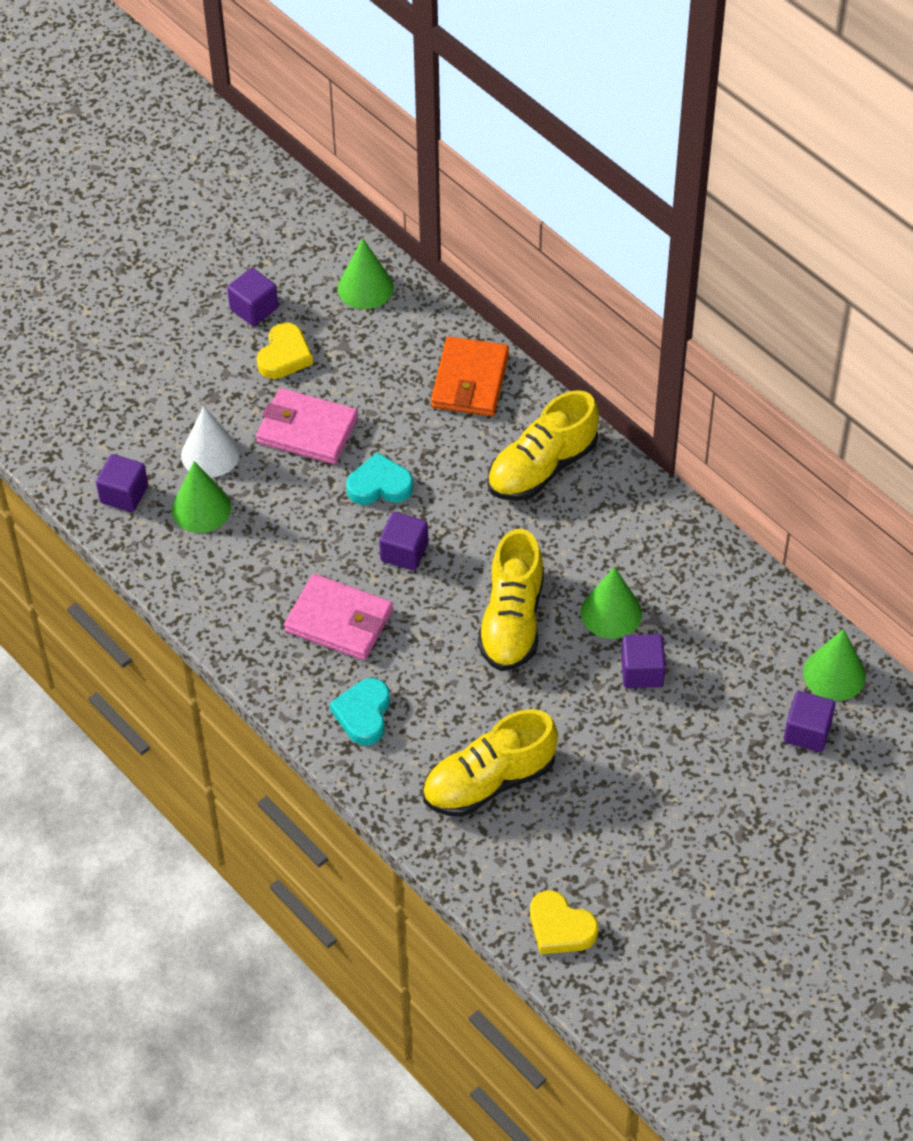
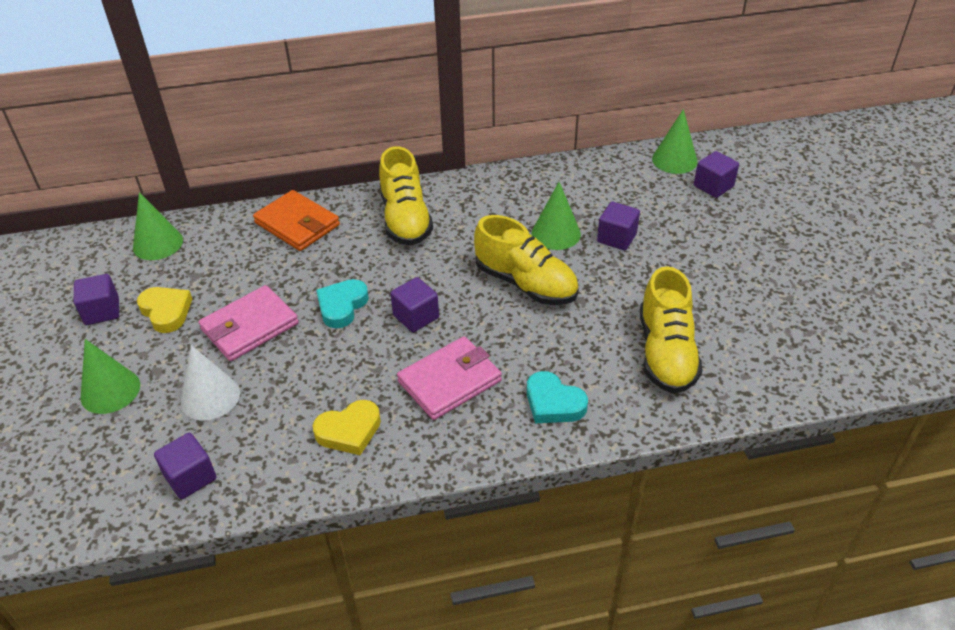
camera: 60 degrees left, 10 degrees down
green cone [172,461,231,533] -> green cone moved to [81,339,140,414]
yellow heart [530,891,598,954] -> yellow heart moved to [313,400,381,455]

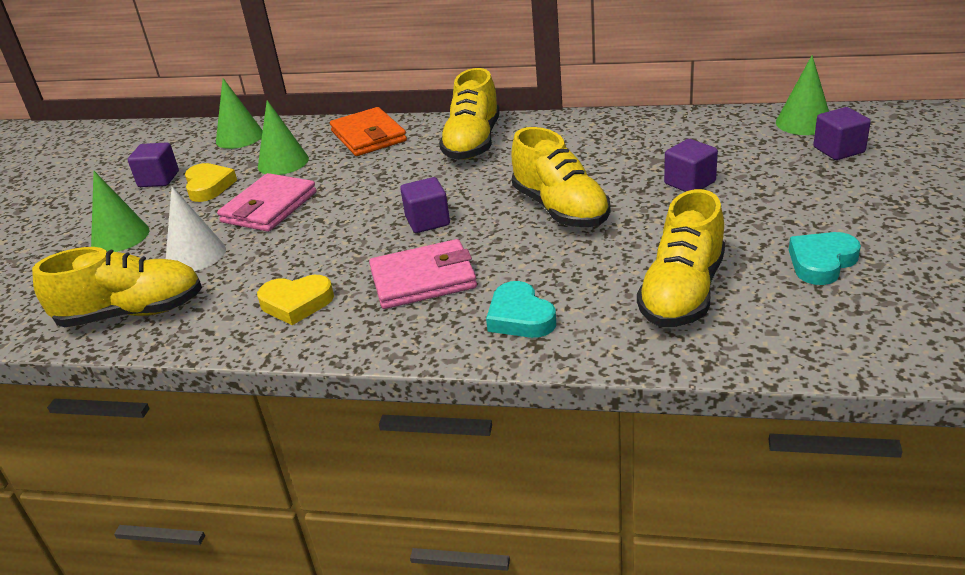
camera: 25 degrees right, 10 degrees down
purple cube [154,433,216,499] -> yellow shoe [32,247,202,327]
pink wallet [199,285,299,361] -> pink wallet turned 45 degrees counterclockwise [217,173,317,232]
turquoise heart [316,279,369,328] -> turquoise heart moved to [789,232,861,285]
green cone [532,182,581,250] -> green cone moved to [258,100,309,175]

